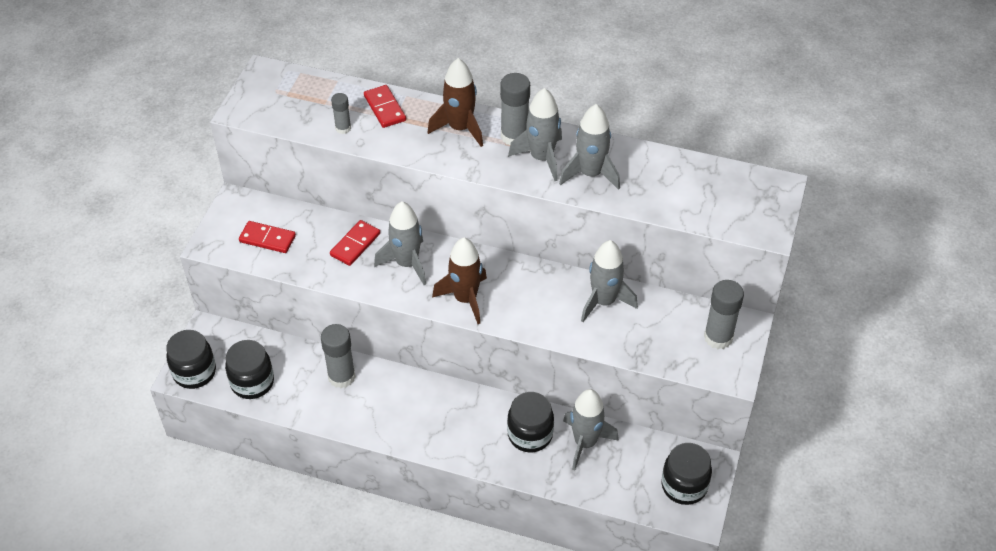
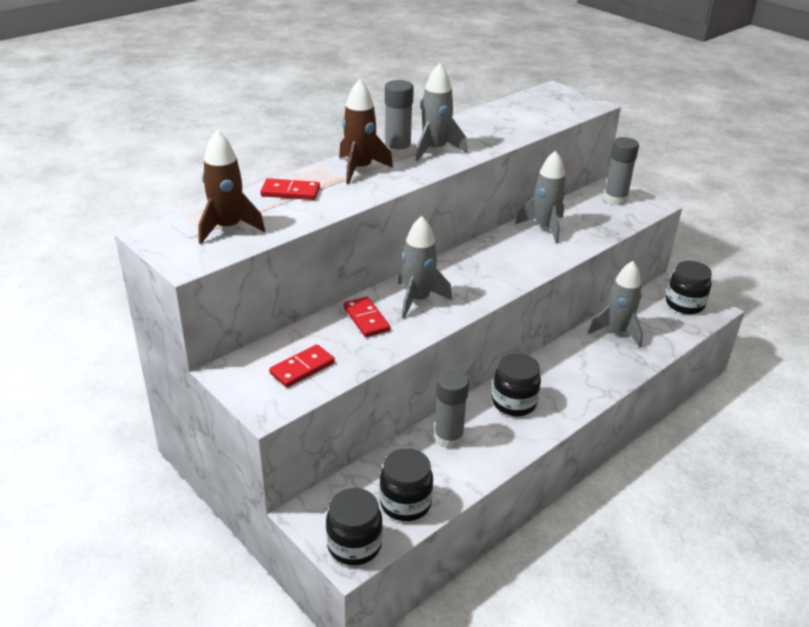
camera: 60 degrees left, 15 degrees down
grey glue stick [331,93,351,134] -> none
brown rocket [432,237,487,324] -> brown rocket moved to [198,130,265,244]
black jar [507,392,554,453] -> black jar moved to [492,353,541,416]
grey rocket [559,104,620,190] -> none

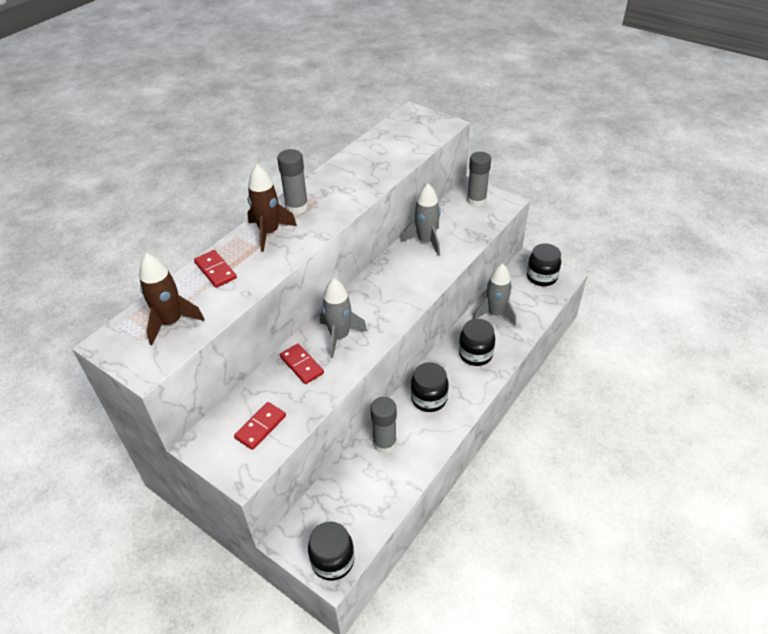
camera: 10 degrees left, 10 degrees up
red domino [260,178,320,200] -> red domino turned 60 degrees clockwise [194,250,237,288]
black jar [380,448,433,521] -> black jar moved to [459,319,495,366]
grey rocket [416,63,467,161] -> none

